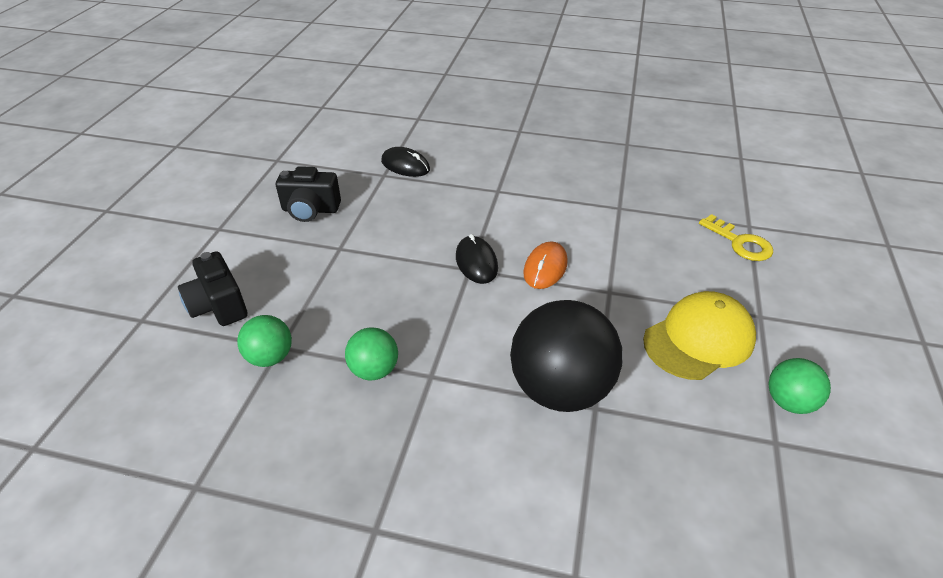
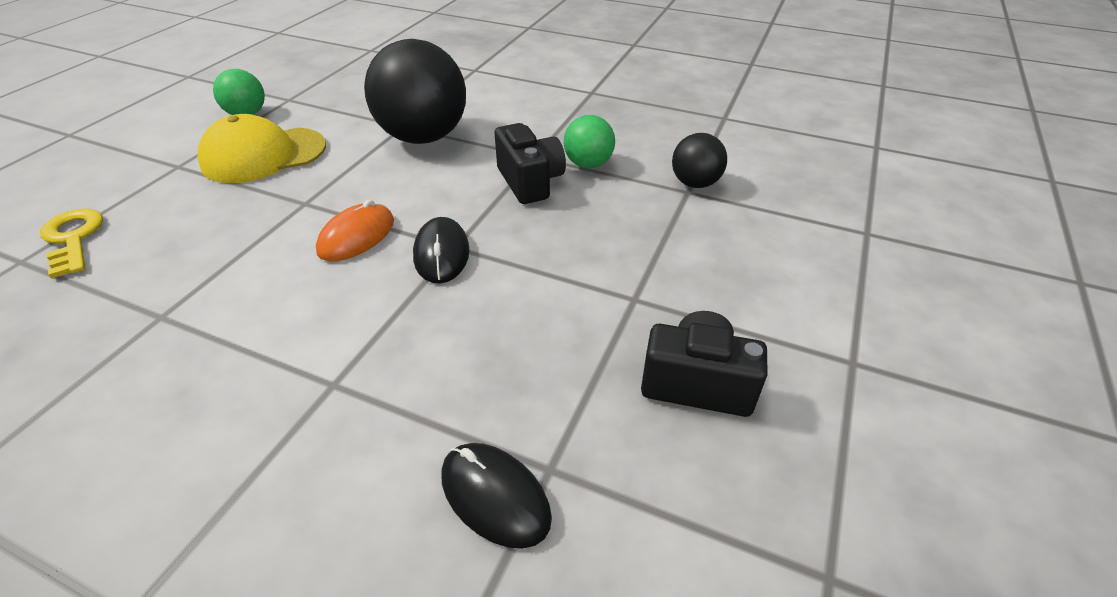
camera: 170 degrees left, 0 degrees up
black camera [178,251,248,326] -> black camera moved to [494,123,566,204]
green ball [237,315,292,367] -> black ball [672,133,727,188]

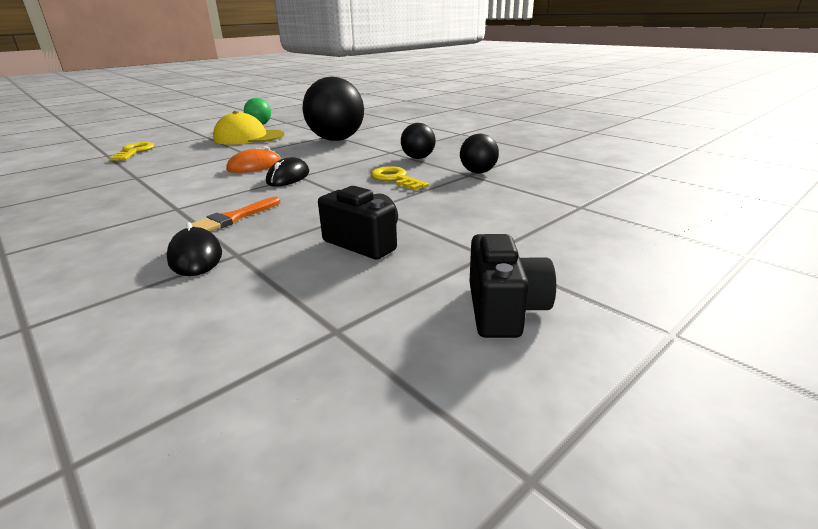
camera: 25 degrees right, 15 degrees down
black camera [494,123,566,204] -> black camera moved to [469,234,556,338]
green ball [564,115,615,168] -> black ball [401,123,435,159]
none -> orange brush [191,197,281,232]
none -> yellow key [371,166,429,190]

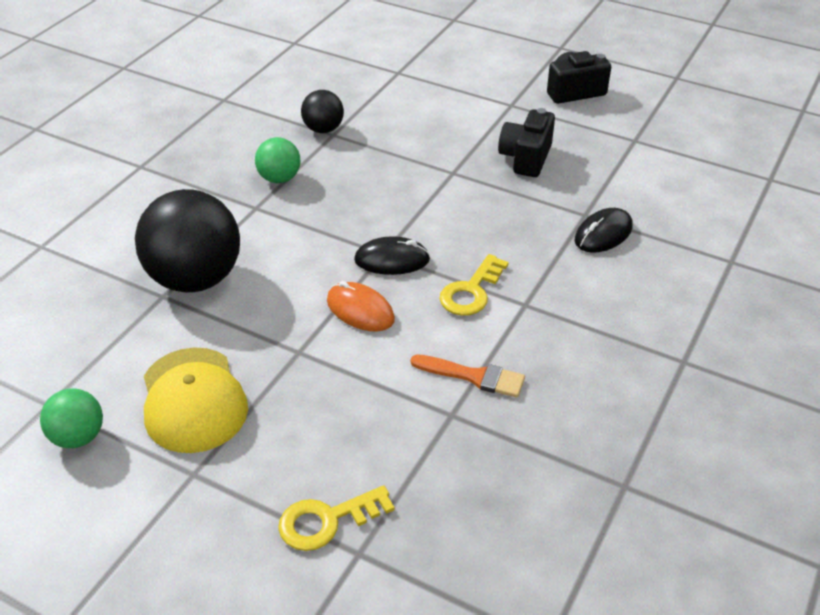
camera: 110 degrees left, 15 degrees up
orange brush [191,197,281,232] -> orange brush moved to [411,354,525,398]
yellow key [371,166,429,190] -> yellow key moved to [439,254,509,316]
black ball [401,123,435,159] -> green ball [255,137,300,183]

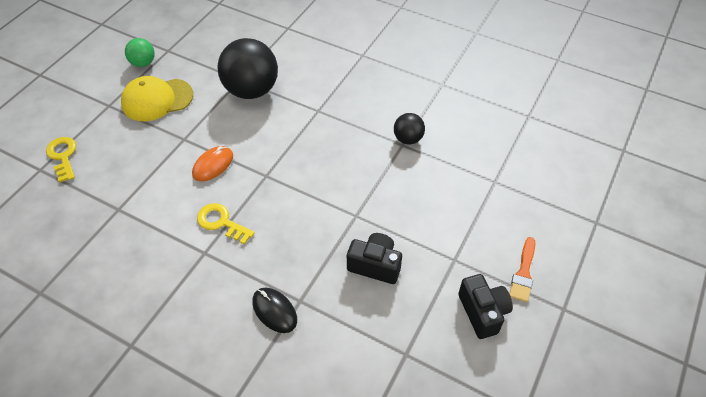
camera: 90 degrees right, 10 degrees up
green ball [255,137,300,183] -> none
black mouse [354,236,430,275] -> none
orange brush [411,354,525,398] -> orange brush moved to [509,237,535,302]

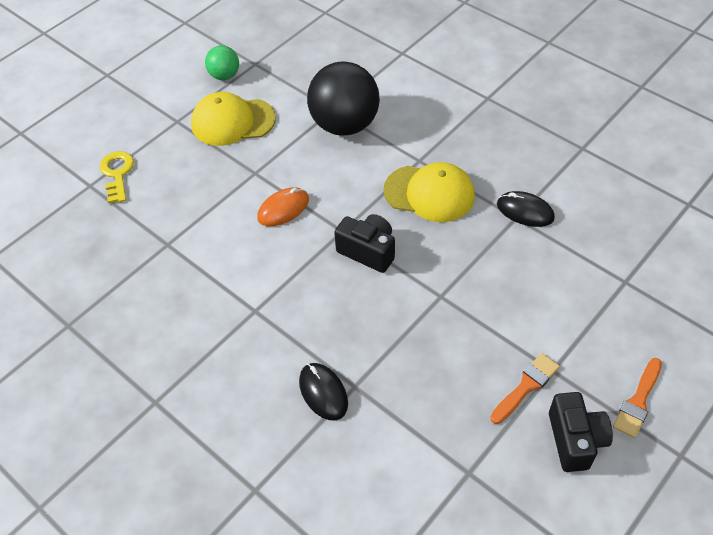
camera: 15 degrees right, 0 degrees up
yellow key [197,203,255,245] -> none
black camera [347,233,402,284] -> black camera moved to [334,214,395,273]
black ball [394,113,425,144] -> black mouse [497,191,555,227]
none -> yellow cap [383,162,475,222]
none -> orange brush [490,353,560,424]

